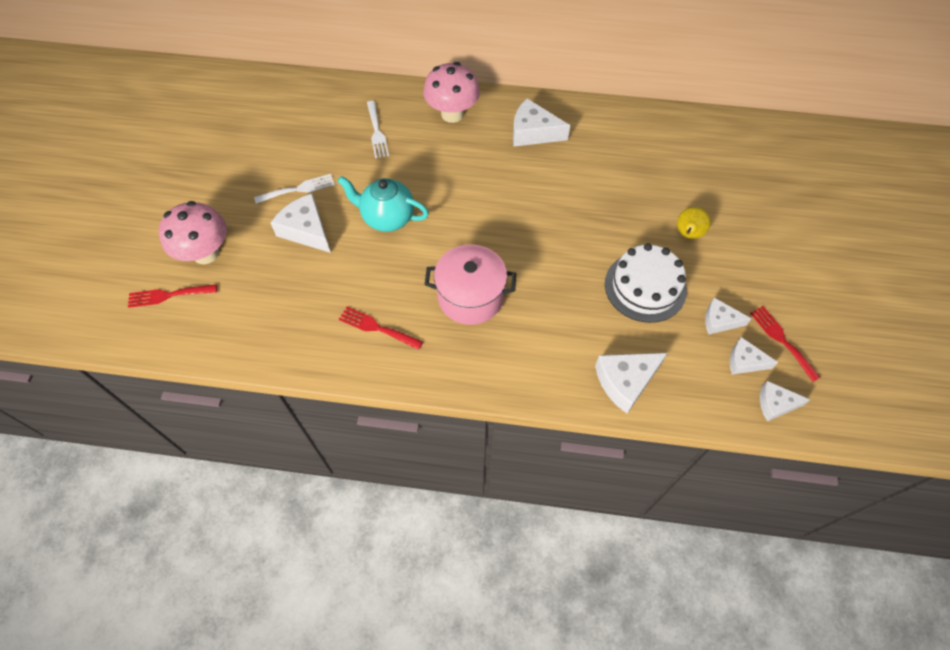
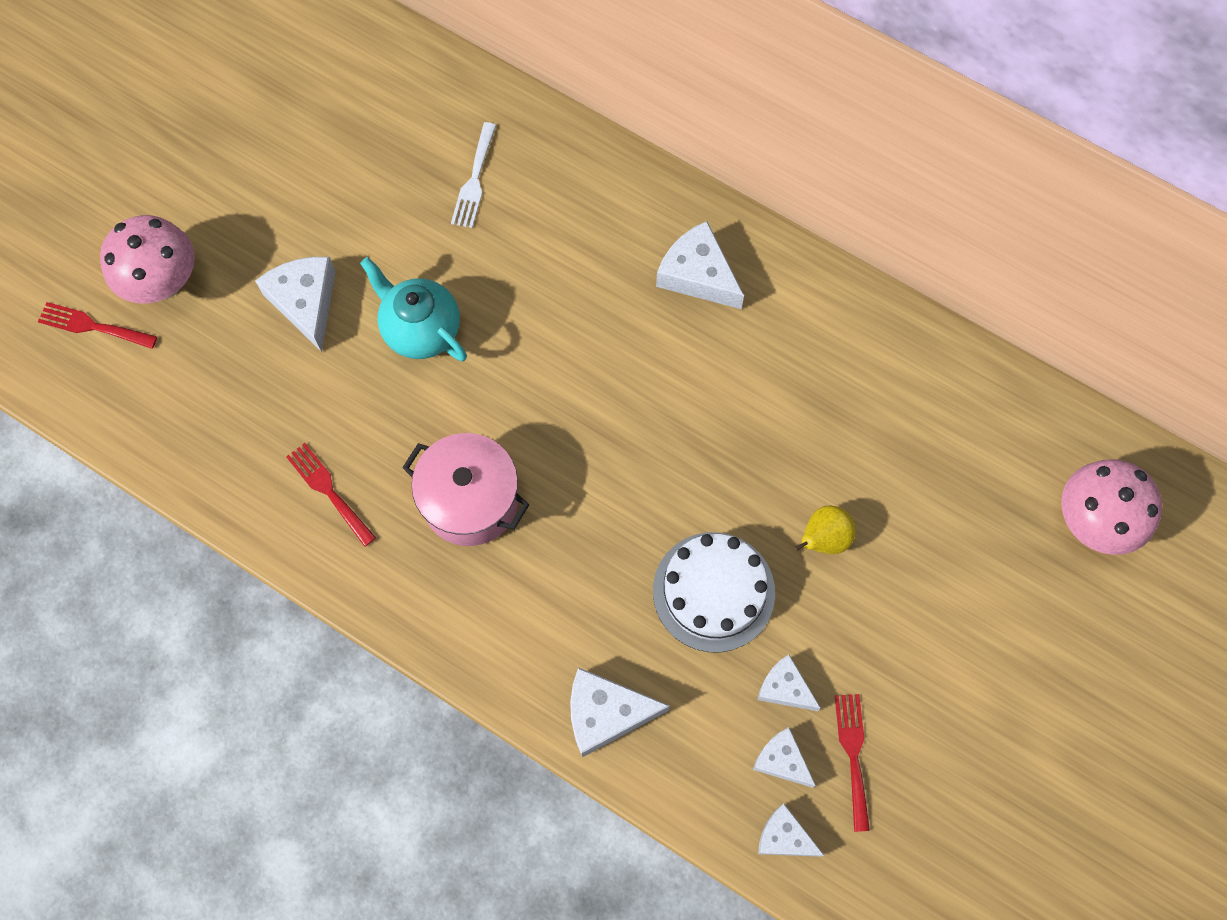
camera: 25 degrees right, 10 degrees up
white fork [254,174,335,204] -> none
pink mushroom [423,62,480,123] -> pink mushroom moved to [1061,459,1162,555]

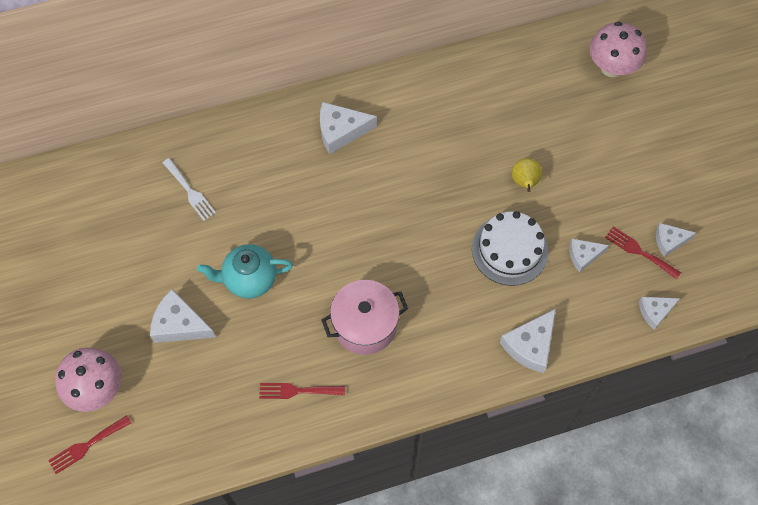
camera: 50 degrees left, 5 degrees down
white cheese [753,727,816,788] -> white cheese moved to [656,223,696,257]

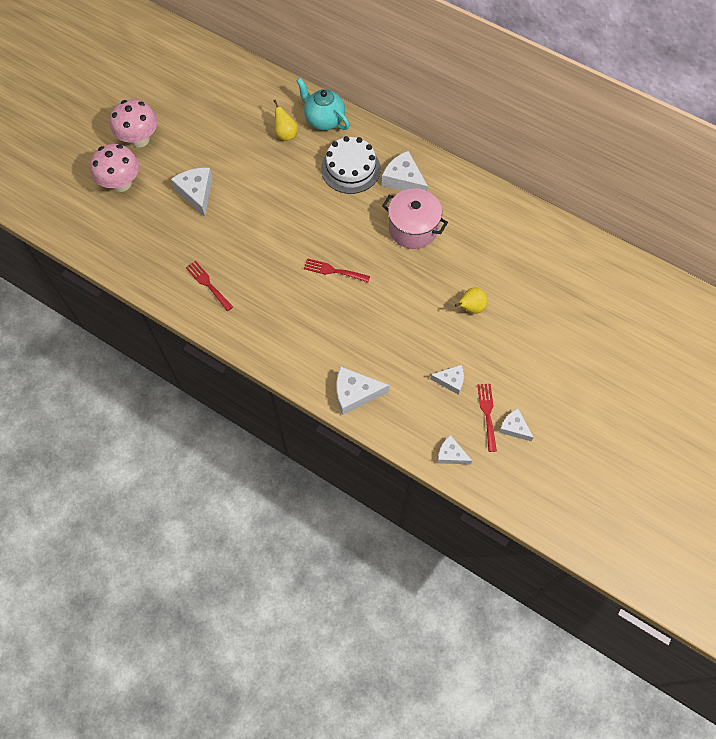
camera: 50 degrees right, 0 degrees up
red fork [48,415,131,474] -> red fork moved to [304,258,370,282]
white fork [163,158,216,221] -> yellow pear [274,100,298,141]
turquoise teapot [197,244,293,298] -> turquoise teapot moved to [297,78,350,130]
pink pot [321,280,408,355] -> pink pot moved to [382,188,448,249]
white cake [472,211,549,286] -> white cake moved to [321,136,381,194]
white cheese [569,239,609,272] -> white cheese turned 150 degrees clockwise [430,365,464,395]
pink mushroom [590,22,647,77] -> pink mushroom moved to [110,99,158,148]

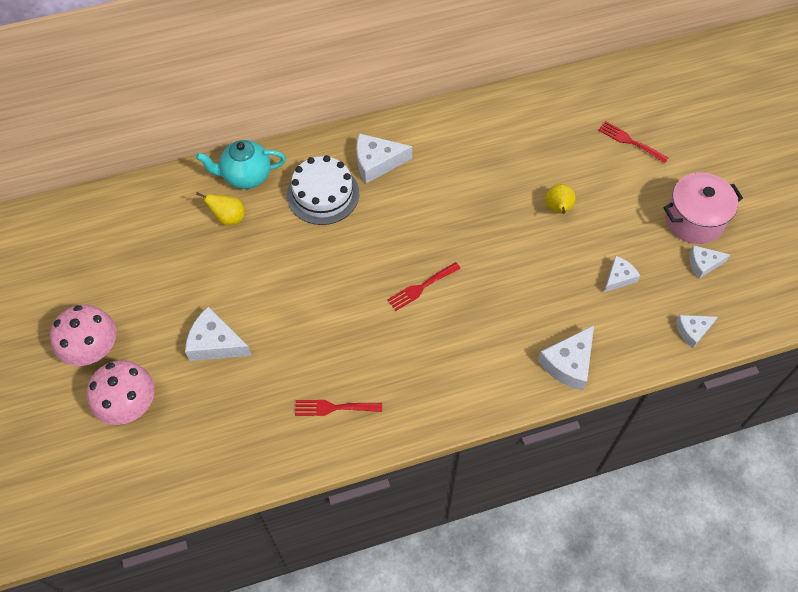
camera: 50 degrees left, 5 degrees down
pink pot [382,188,448,249] -> pink pot moved to [663,172,743,244]
red fork [477,384,497,452] -> red fork moved to [598,121,668,163]

